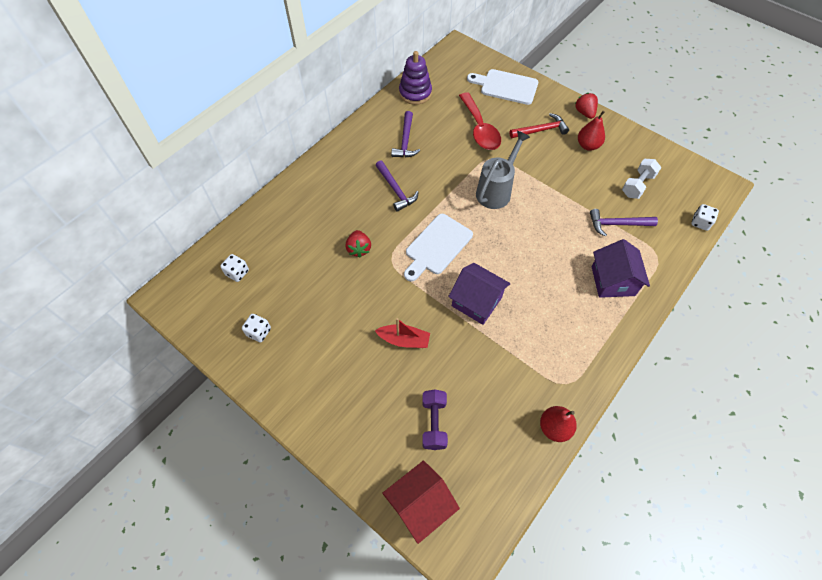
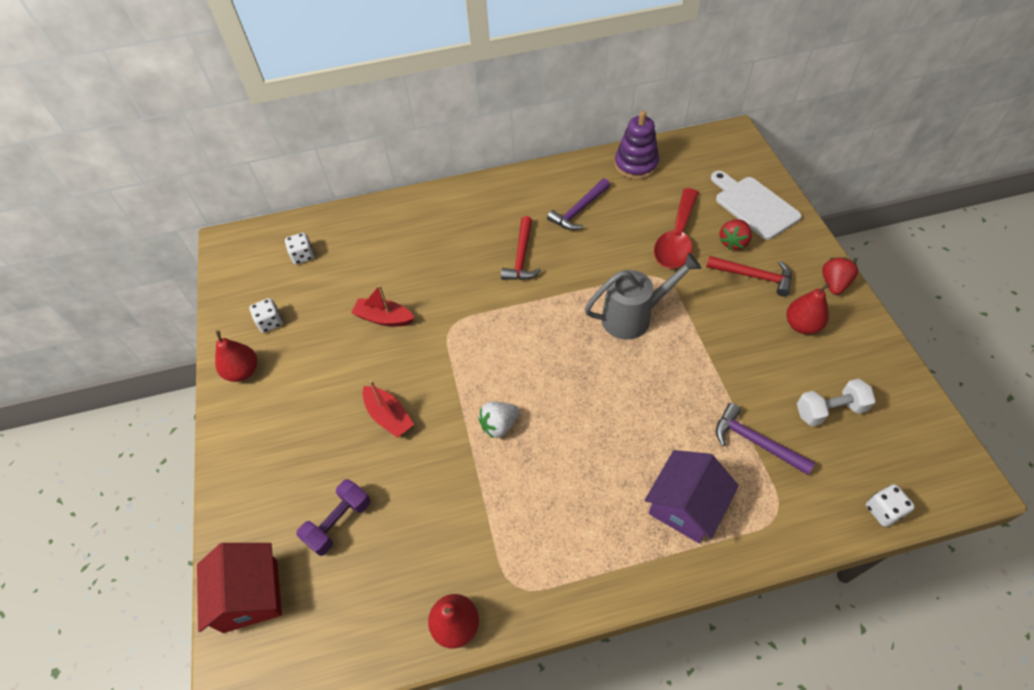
camera: 40 degrees right, 5 degrees down
red strawberry [346,230,371,257] -> red strawberry moved to [719,219,752,250]
purple hammer [375,160,419,212] -> red hammer [501,216,541,280]
red house [382,460,460,544] -> red house turned 75 degrees clockwise [197,543,282,633]
white cutting board [404,214,473,281] -> none
purple house [448,263,511,325] -> white strawberry [478,402,520,439]
none -> red pear [215,330,257,382]
none -> red boat [351,285,414,327]

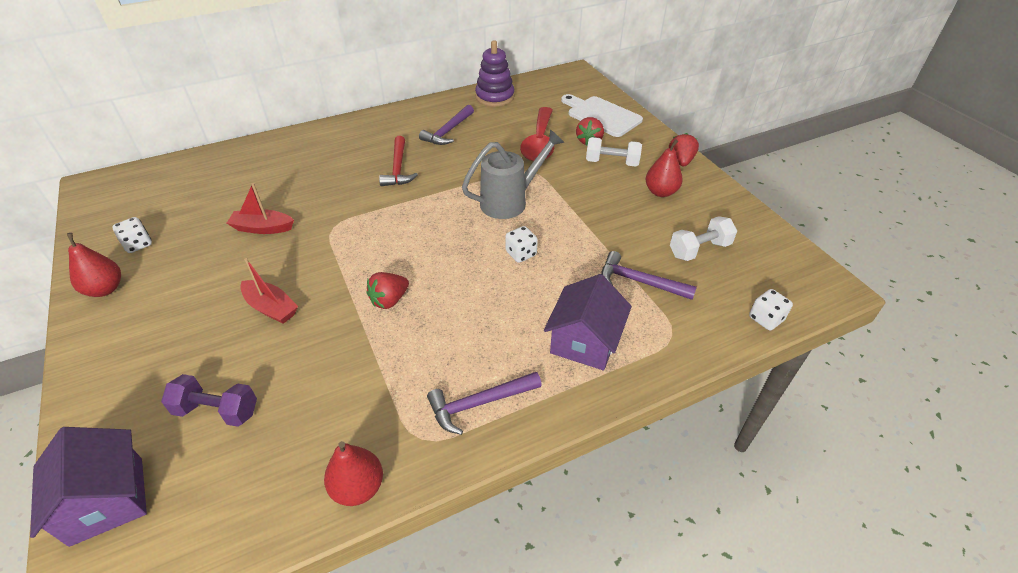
camera: 15 degrees left, 10 degrees down
red house [197,543,282,633] -> purple house [30,427,147,547]
white dice [285,233,314,264] -> white dice moved to [505,226,538,263]
purple dumbbell [296,479,371,556] -> purple dumbbell turned 75 degrees clockwise [161,374,257,427]
white strawberry [478,402,520,439] -> red strawberry [366,272,409,309]
red hammer [706,256,792,296] -> white dumbbell [586,137,642,167]
none -> purple hammer [427,372,542,435]

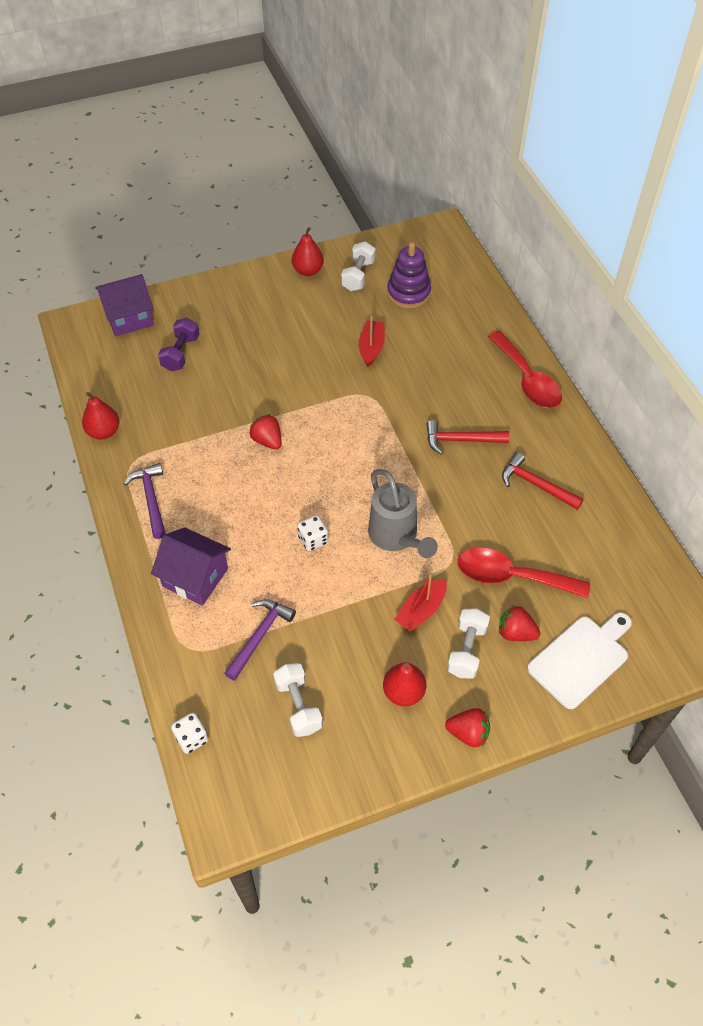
camera: 95 degrees right, 10 degrees up
white dice [112,217,152,253] -> white dumbbell [341,242,376,291]
red boat [240,258,298,324] -> red boat moved to [394,575,447,632]
purple hammer [419,105,474,145] -> red hammer [502,452,584,510]
purple stacking toy [475,40,514,107] -> purple stacking toy moved to [387,242,431,309]
none -> red spoon [488,331,562,409]

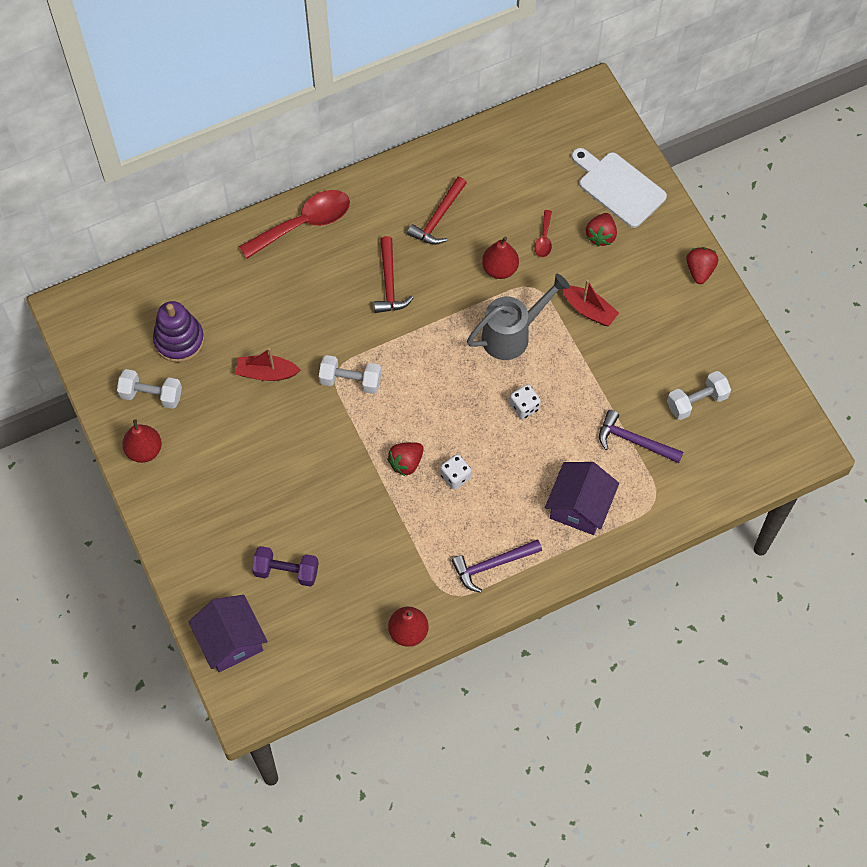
camera: 95 degrees left, 10 degrees up
white dice [171,713,208,754] -> white dice moved to [440,454,472,490]
red pear [383,662,426,706] -> red pear moved to [482,237,519,279]
white dumbbell [447,608,490,678] -> white dumbbell moved to [319,355,382,394]
red spoon [458,547,590,598] -> red spoon [534,210,552,257], size x0.46

